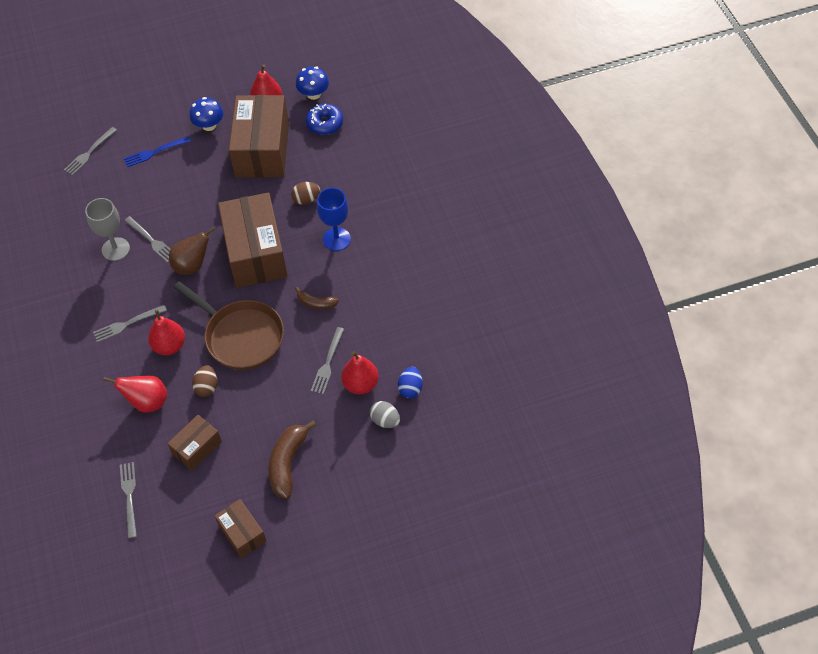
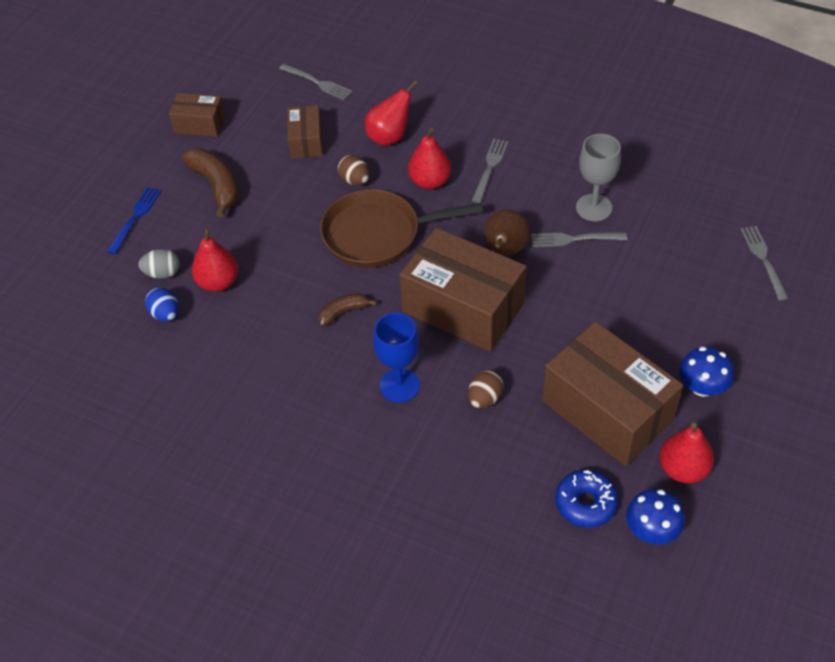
camera: 135 degrees right, 5 degrees down
blue fork [123,136,191,167] -> blue fork moved to [107,187,161,254]
grey fork [311,327,344,395] -> none

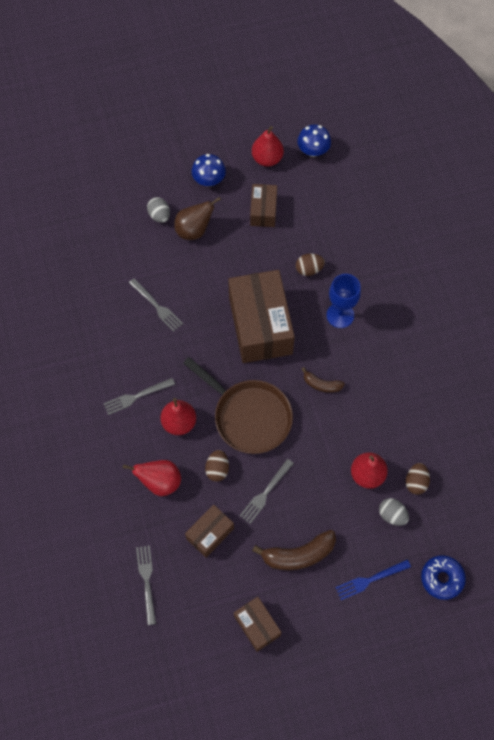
camera: 135 degrees left, 15 degrees up
blue egg [145,287,179,322] -> brown egg [406,463,430,495]
brown banana [181,148,238,218] -> brown banana turned 120 degrees counterclockwise [252,530,336,570]
brown pear [484,209,530,255] -> brown pear moved to [174,197,221,240]
brown box [542,322,683,466] -> brown box [250,184,277,227], size x0.51
blue donut [555,470,618,528] -> blue donut moved to [421,555,466,600]
grey goblet [576,134,621,221] -> none
grey fork [740,226,789,301] -> grey fork moved to [240,459,294,524]
none -> grey egg [147,197,170,223]

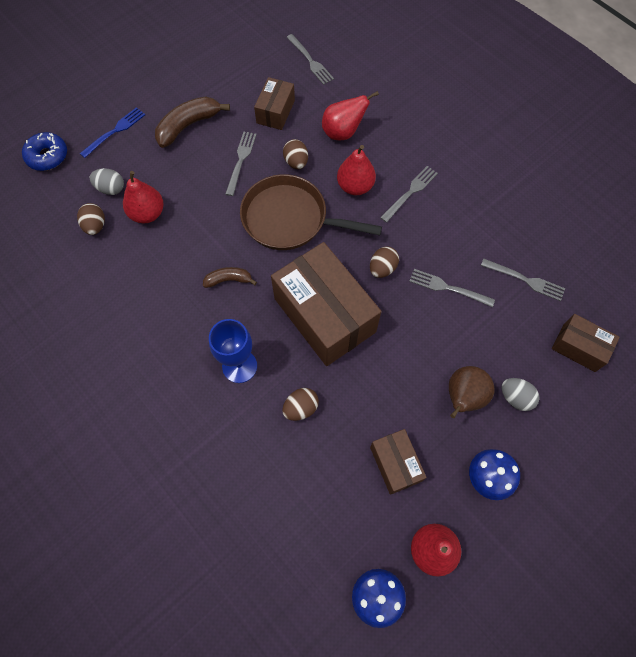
camera: 155 degrees right, 0 degrees up
brown box [234,597,282,652] -> brown box moved to [552,314,620,372]
none -> brown egg [370,247,399,278]
none -> grey fork [481,259,565,301]

